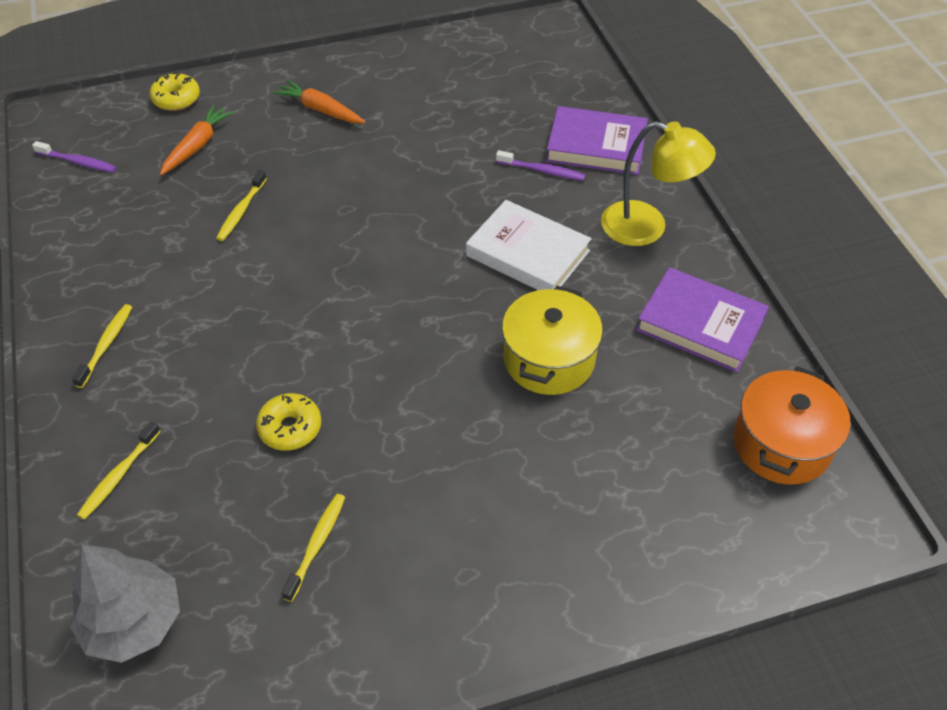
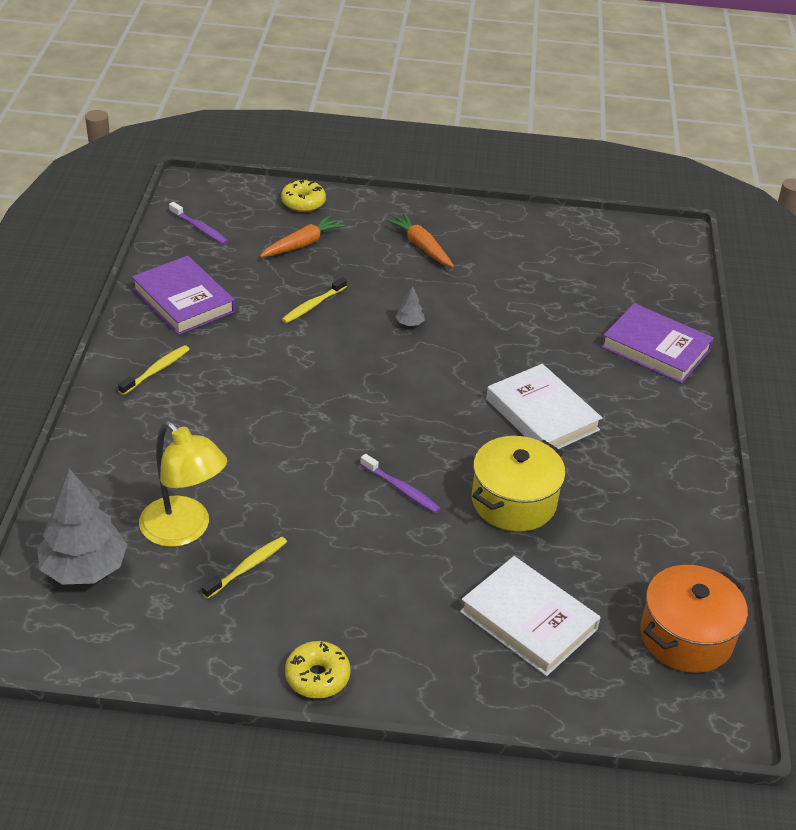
camera: 20 degrees right, 10 degrees down
yellow toothbrush [77,421,161,520] -> none
yellow donut [256,393,322,451] -> yellow donut moved to [285,641,350,698]
purple toothbrush [496,150,585,181] -> purple toothbrush moved to [360,454,441,513]
yellow lamp [601,121,716,246] -> yellow lamp moved to [139,421,227,547]
purple book [636,267,769,372] -> purple book moved to [132,256,235,335]
none -> grey tree [396,286,425,326]
none -> white book [460,556,601,676]

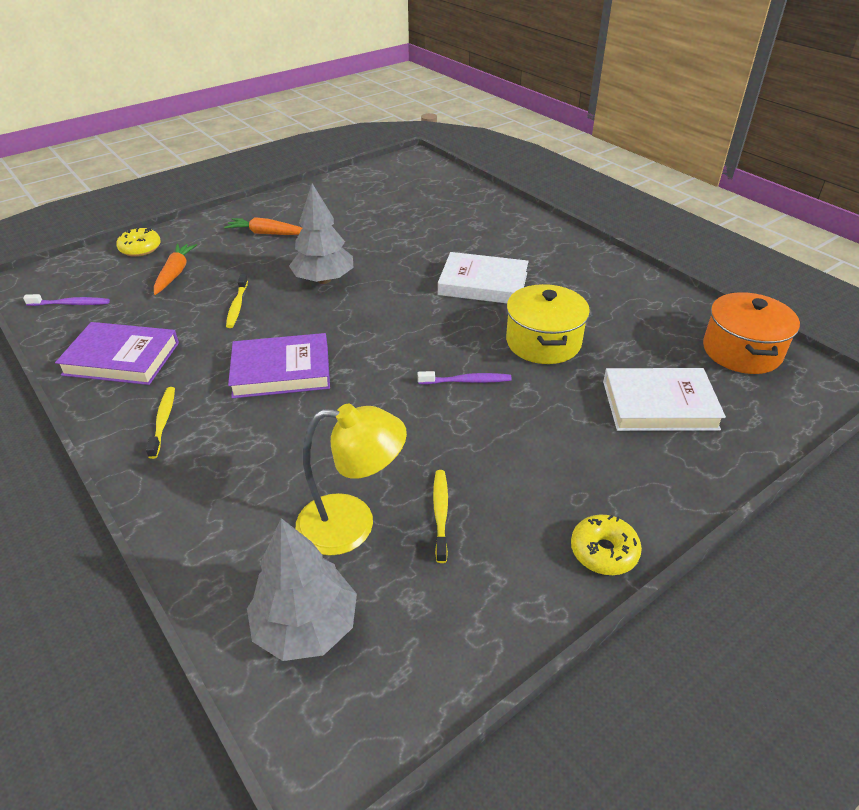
camera: 40 degrees left, 0 degrees up
grey tree [396,286,425,326] -> grey tree [289,183,354,284], size x2.43
purple book [601,303,714,384] -> purple book moved to [228,333,330,398]

